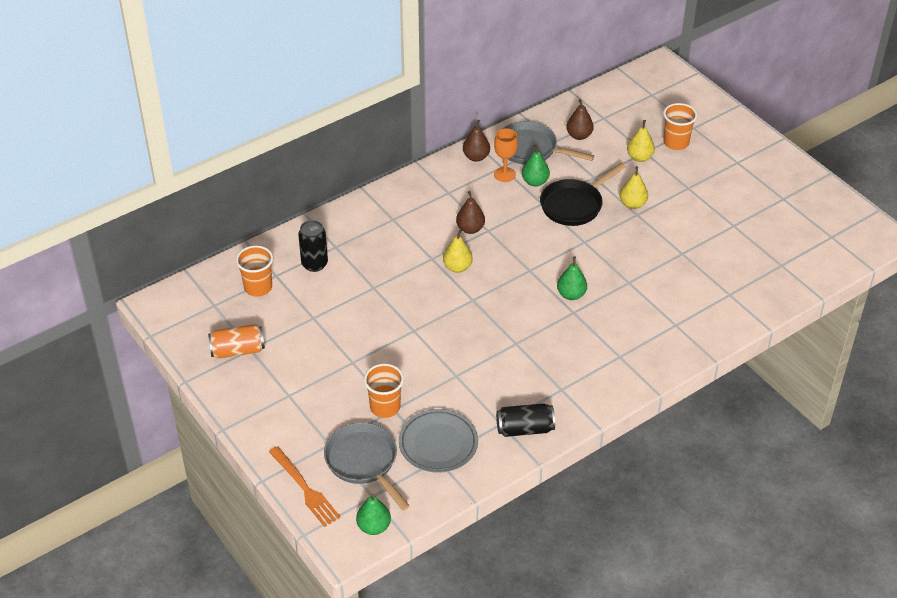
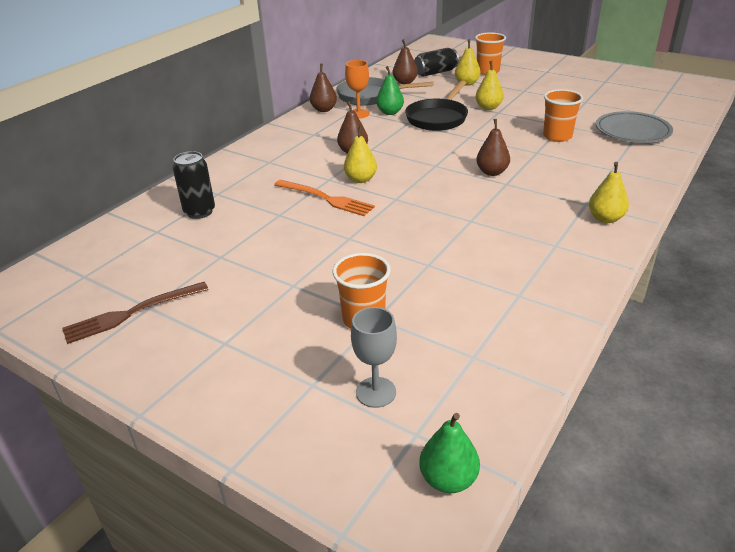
camera: 20 degrees left, 10 degrees down
orange can [208,324,265,358] -> brown fork [62,282,209,344]
orange cup [236,246,273,297] -> orange cup moved to [543,89,583,142]
orange fork [269,446,341,527] -> orange fork moved to [274,180,375,216]
grey pan [324,423,410,511] -> grey goblet [351,307,397,408]
grey plate [399,409,478,473] -> grey plate moved to [596,111,673,143]
black can [496,403,555,437] -> black can moved to [414,48,459,77]
green pear [557,257,587,300] -> brown pear [476,119,510,176]
none -> yellow pear [589,162,629,223]

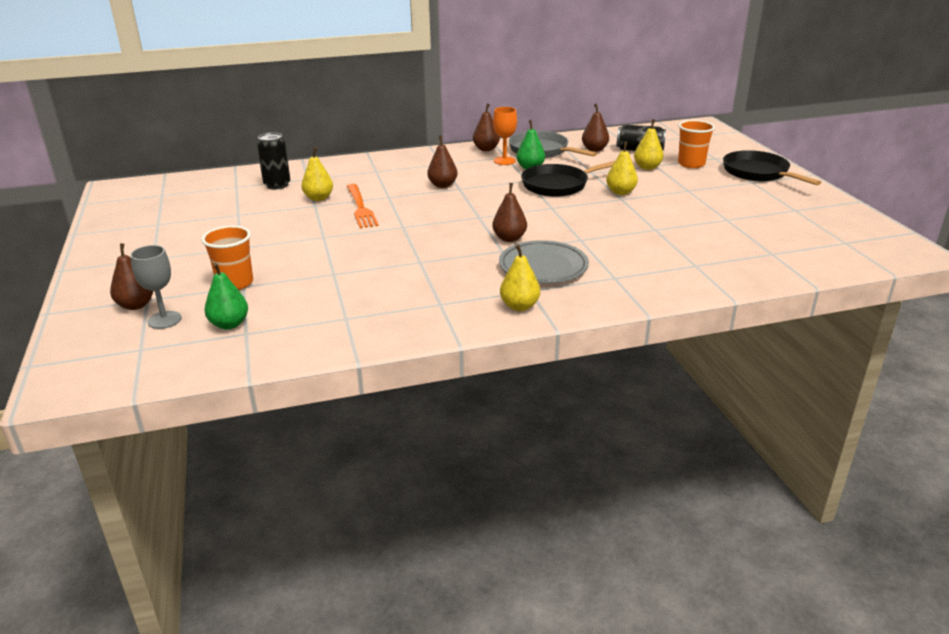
camera: 40 degrees right, 5 degrees down
brown fork [62,282,209,344] -> none
yellow pear [344,126,377,183] -> yellow pear moved to [301,147,333,201]
green pear [419,413,480,493] -> green pear moved to [205,263,248,330]
orange cup [543,89,583,142] -> none
grey plate [596,111,673,143] -> grey plate moved to [499,240,589,283]
none -> brown pear [110,244,153,310]
none -> black pan [723,150,821,185]

